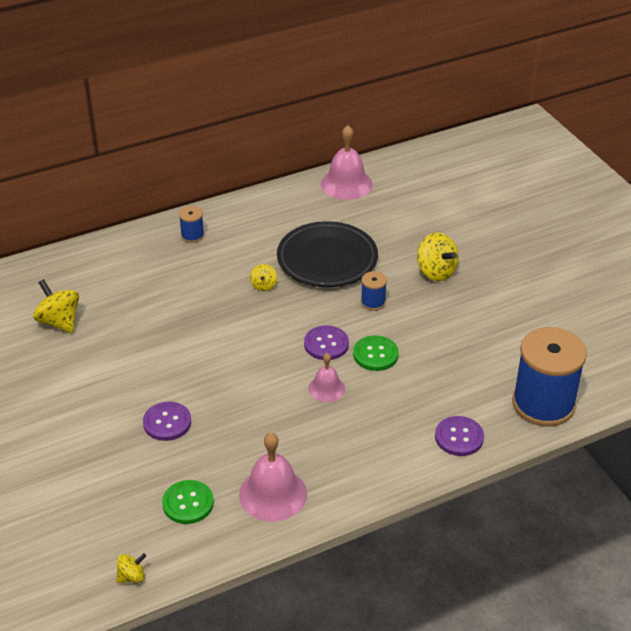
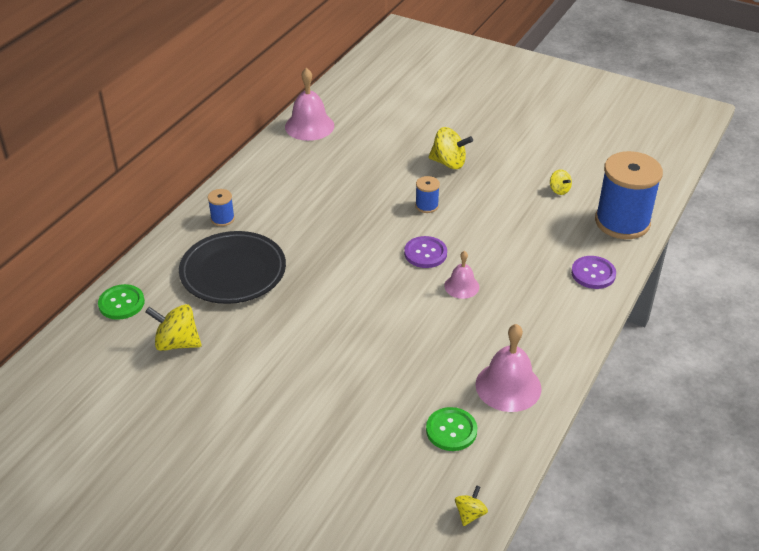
camera: 35 degrees left, 0 degrees up
purple button [143,401,191,441] -> none
yellow spinning top [250,264,277,291] -> yellow spinning top moved to [550,169,572,195]
black plate [277,221,378,287] -> black plate moved to [179,231,286,304]
green button [353,335,399,371] -> green button moved to [98,284,145,320]

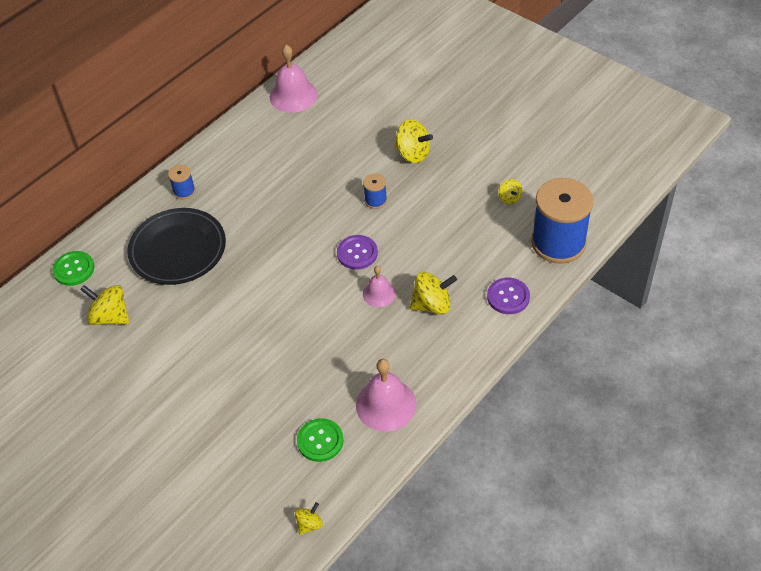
camera: 15 degrees right, 10 degrees up
none -> yellow spinning top [409,272,457,315]

